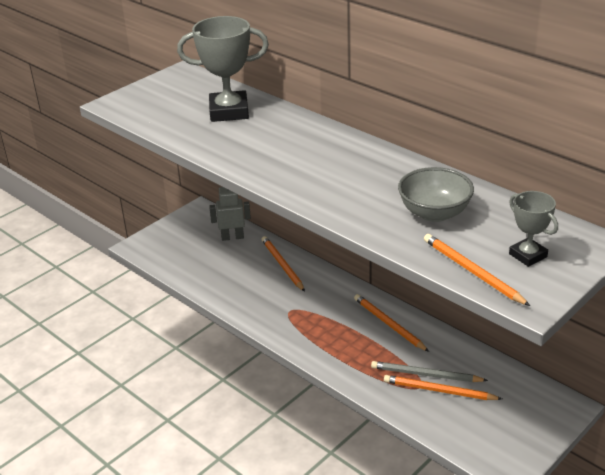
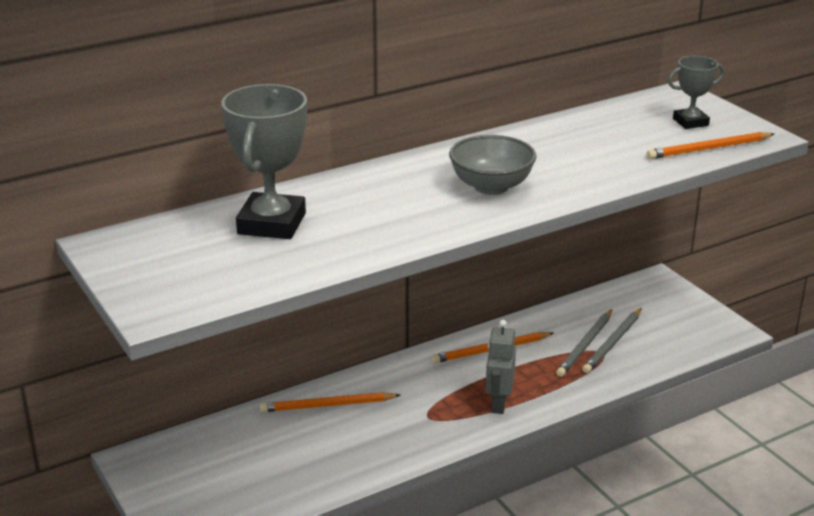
camera: 75 degrees left, 5 degrees down
grey robot [209,187,251,241] -> grey robot moved to [486,320,516,414]
orange pencil [384,375,502,400] -> grey pencil [582,308,642,373]
grey bowl [398,167,474,222] -> grey bowl moved to [449,135,537,195]

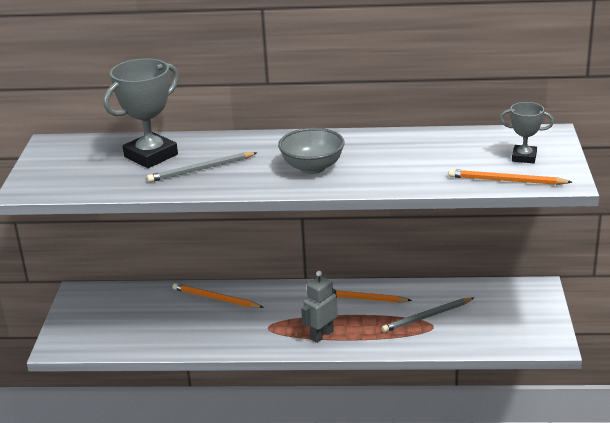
camera: 35 degrees right, 0 degrees up
grey pencil [582,308,642,373] -> grey pencil moved to [147,152,258,182]

